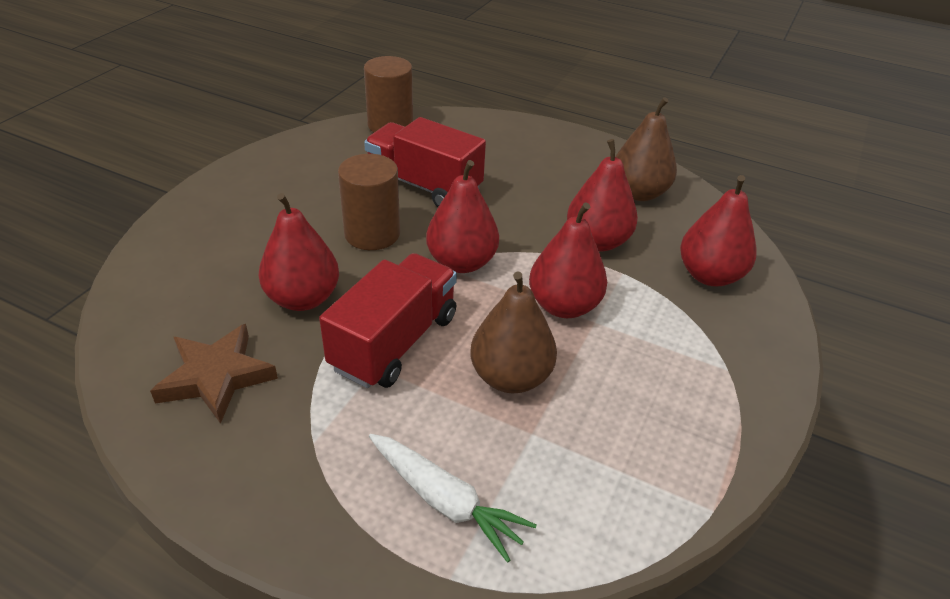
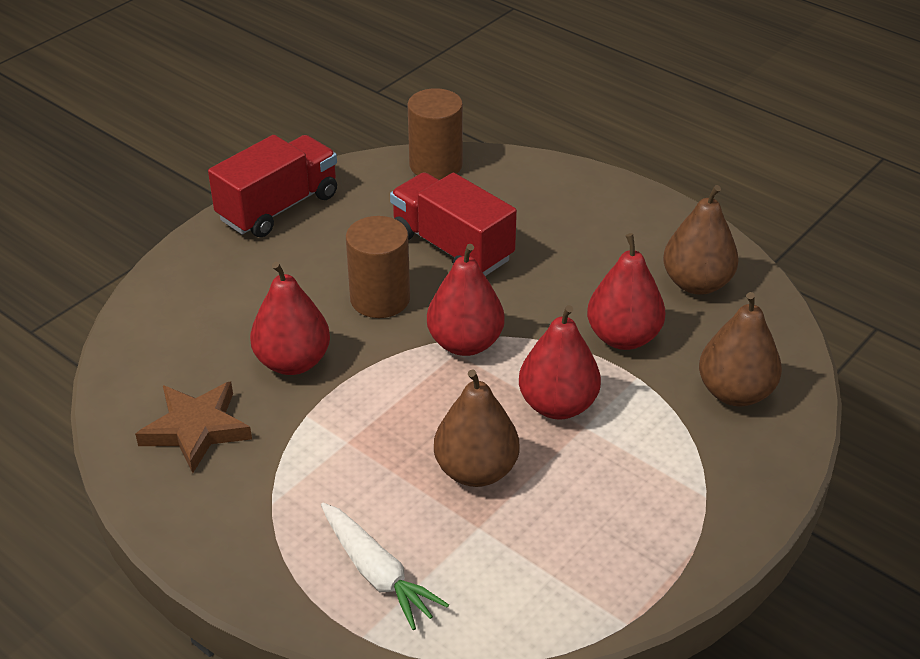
camera: 15 degrees right, 0 degrees up
red truck [319,253,457,388] -> red truck moved to [208,135,337,237]
red pear [680,175,757,286] -> brown pear [699,292,782,407]

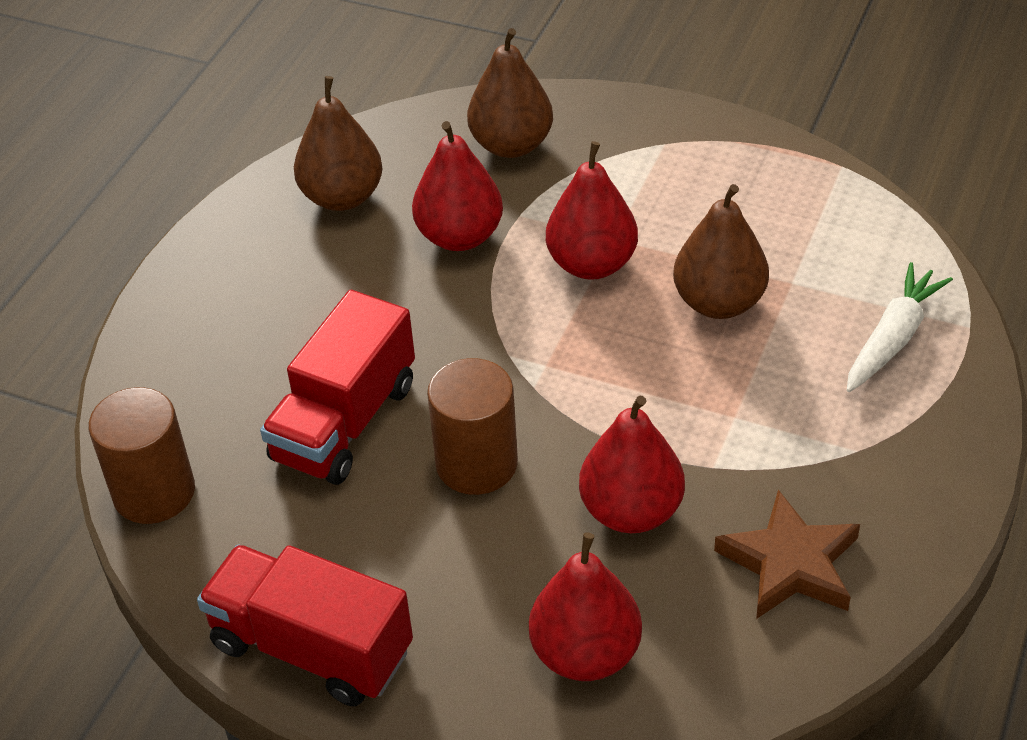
camera: 105 degrees left, 5 degrees up
red pear [427,244,505,356] -> red pear moved to [529,532,642,681]

